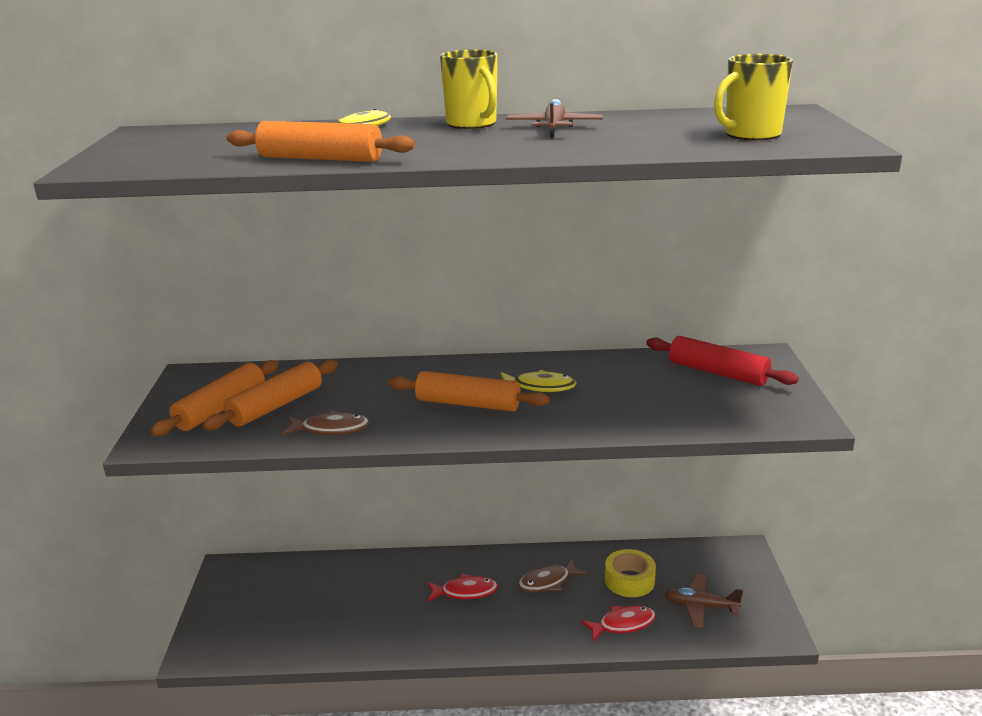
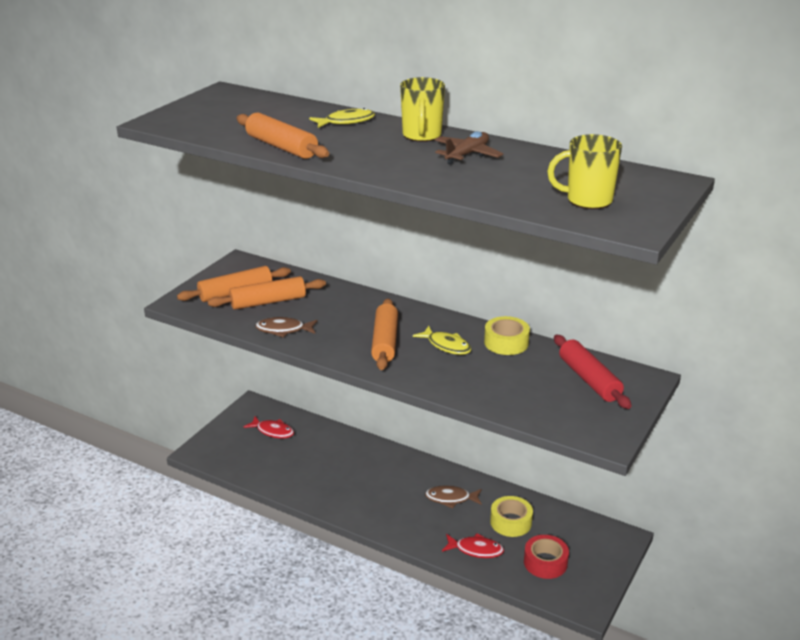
camera: 30 degrees right, 5 degrees up
brown fish [282,411,369,436] -> brown fish turned 150 degrees clockwise [255,317,318,338]
orange rolling pin [389,371,550,412] -> orange rolling pin turned 45 degrees clockwise [371,298,398,370]
red fish [427,574,498,602] -> red fish moved to [243,416,294,439]
brown plane [664,574,743,628] -> red tape [524,535,569,579]
none -> yellow tape [484,316,530,355]

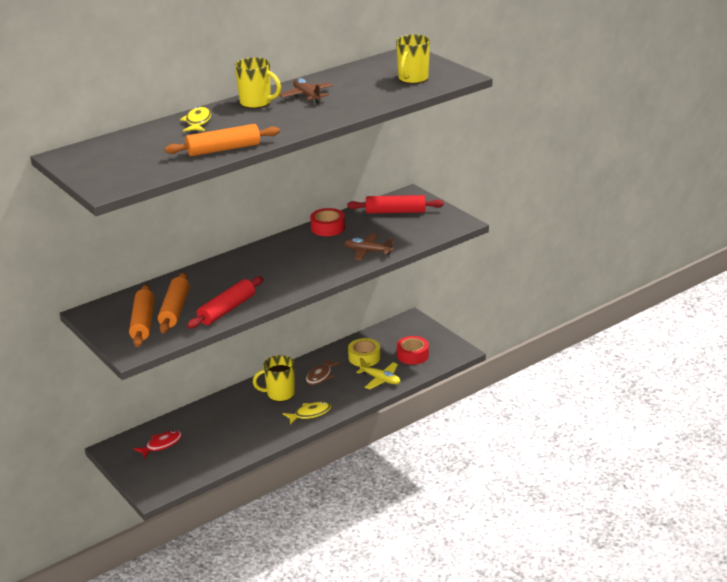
camera: 65 degrees left, 0 degrees up
brown fish [255,317,318,338] -> red rolling pin [187,277,263,329]
orange rolling pin [371,298,398,370] -> none
yellow fish [413,325,471,355] -> yellow fish moved to [283,402,331,425]
red fish [442,533,504,558] -> yellow plane [356,358,400,389]
yellow tape [484,316,530,355] -> red tape [310,208,345,236]
none -> yellow mug [253,355,295,402]
none -> brown plane [344,233,394,260]

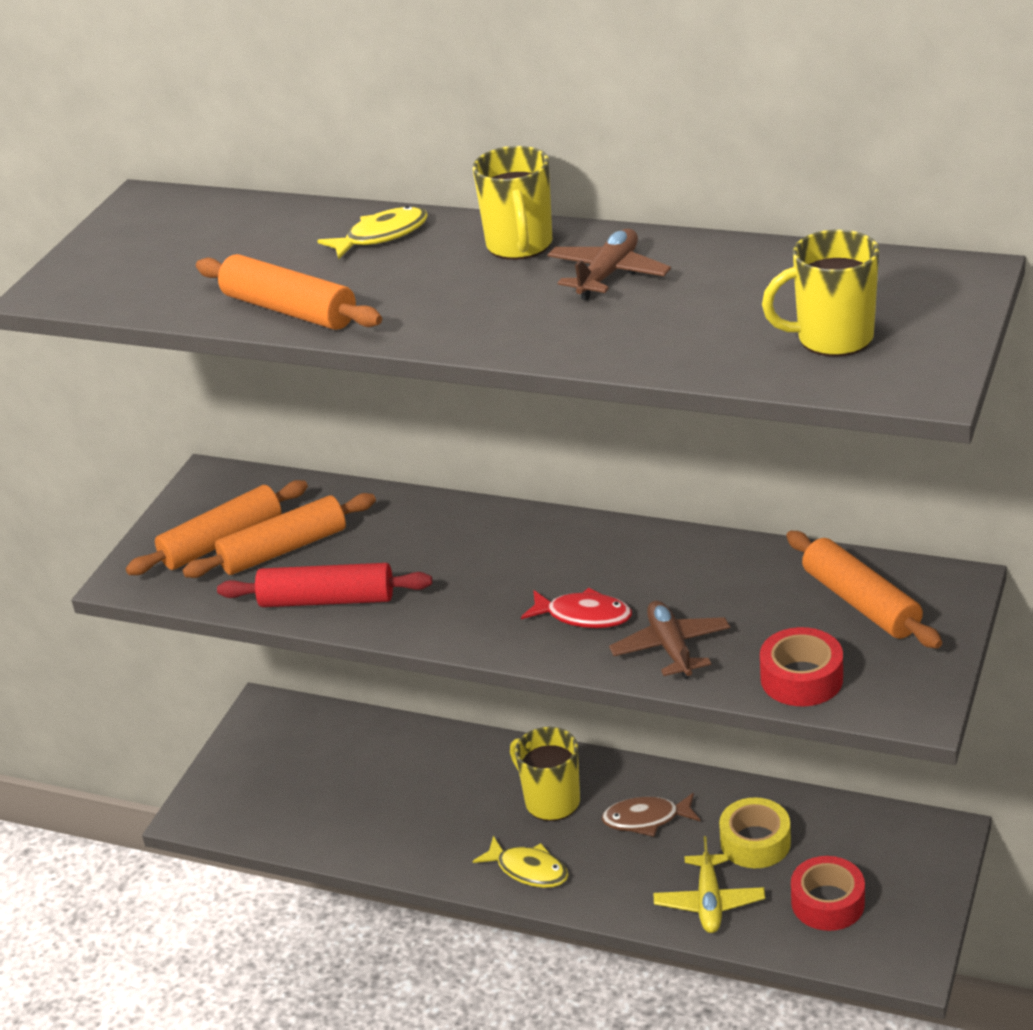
camera: 60 degrees right, 5 degrees up
red fish [134,430,182,459] -> red fish moved to [521,588,632,628]
red tape [310,208,345,236] -> red tape moved to [760,627,843,706]
red rolling pin [347,195,444,214] -> orange rolling pin [786,531,942,648]

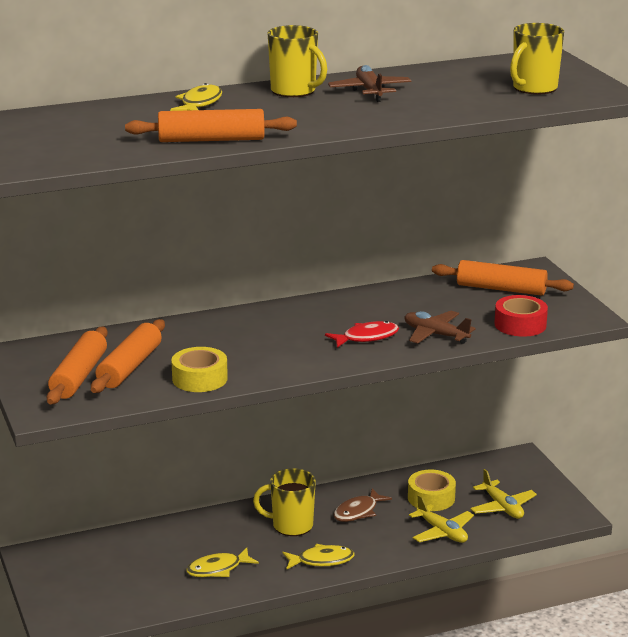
camera: 45 degrees left, 10 degrees down
red rolling pin [217,563,432,607] -> yellow tape [171,347,228,392]
red tape [791,856,865,931] -> yellow plane [470,469,537,519]
none -> yellow fish [186,548,259,577]

